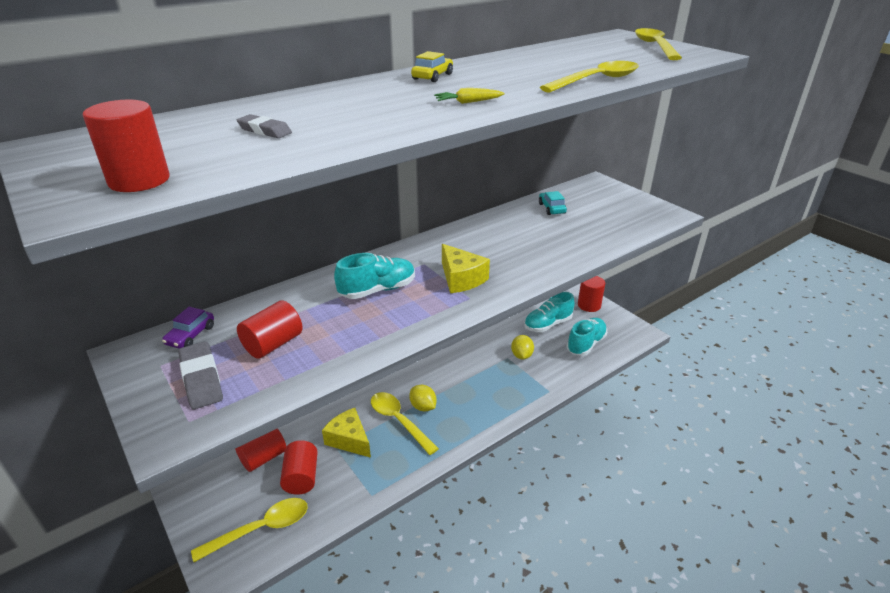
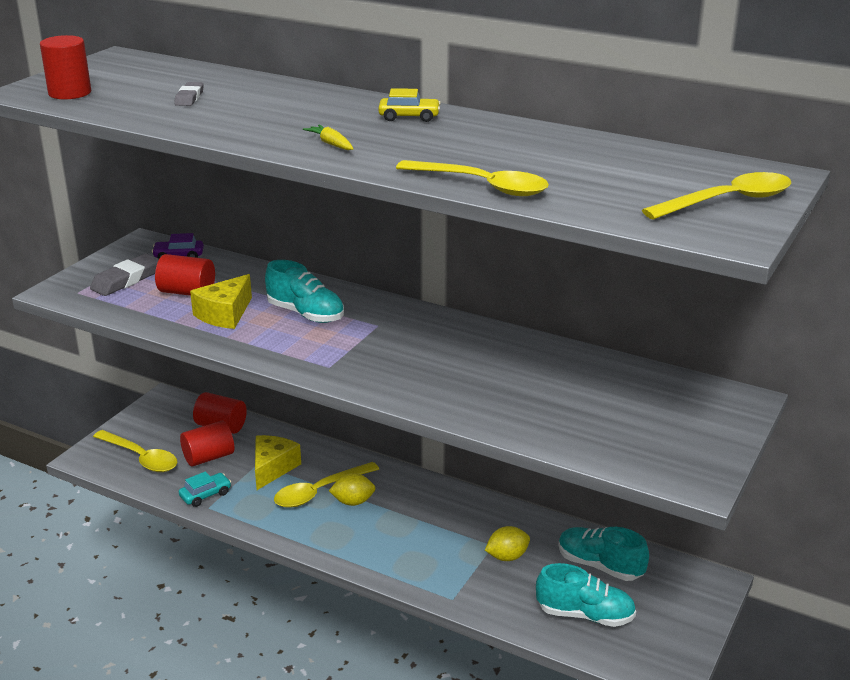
camera: 65 degrees right, 5 degrees down
yellow spoon [371,392,439,455] -> yellow spoon turned 150 degrees counterclockwise [274,462,379,508]
yellow lemon [409,385,437,412] -> yellow lemon turned 60 degrees clockwise [329,473,375,506]
yellow cheese [442,244,490,293] -> yellow cheese moved to [190,274,252,329]
turquoise car [539,191,567,215] -> turquoise car moved to [179,471,231,507]
red cylinder [578,276,605,312] -> none

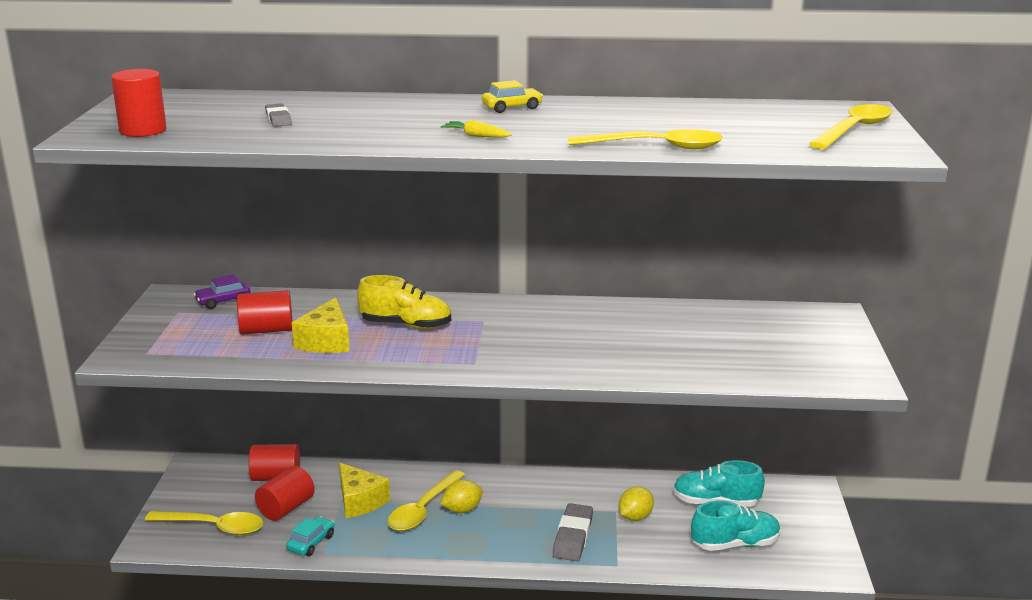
camera: 25 degrees left, 5 degrees down
grey eraser [90,253,159,296] -> grey eraser moved to [553,503,593,561]
yellow cheese [255,435,301,490] -> yellow cheese turned 150 degrees clockwise [339,462,390,518]
turquoise shoe [265,260,344,323] -> yellow shoe [357,275,451,329]

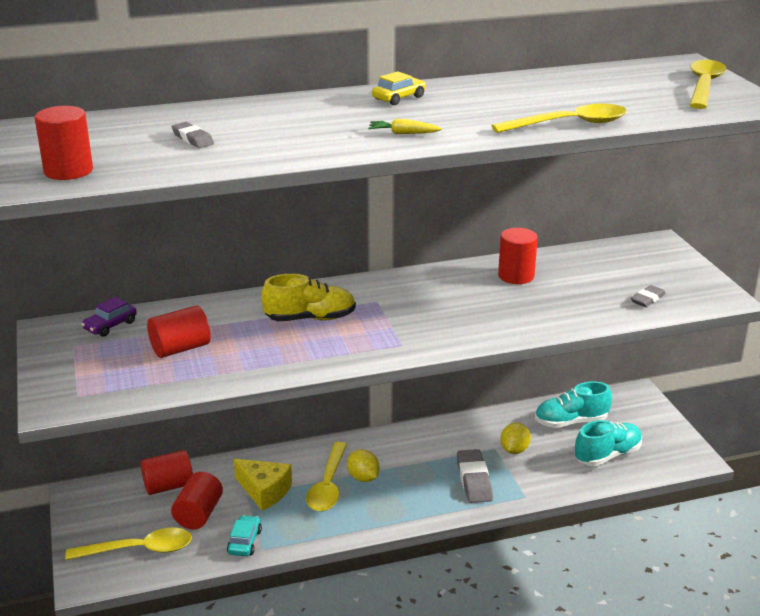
camera: 20 degrees left, 5 degrees up
yellow cheese [292,297,350,353] -> none
yellow lemon [440,480,483,513] -> yellow lemon turned 75 degrees counterclockwise [347,450,380,482]
none -> red cylinder [498,228,538,284]
none -> grey eraser [631,285,666,307]

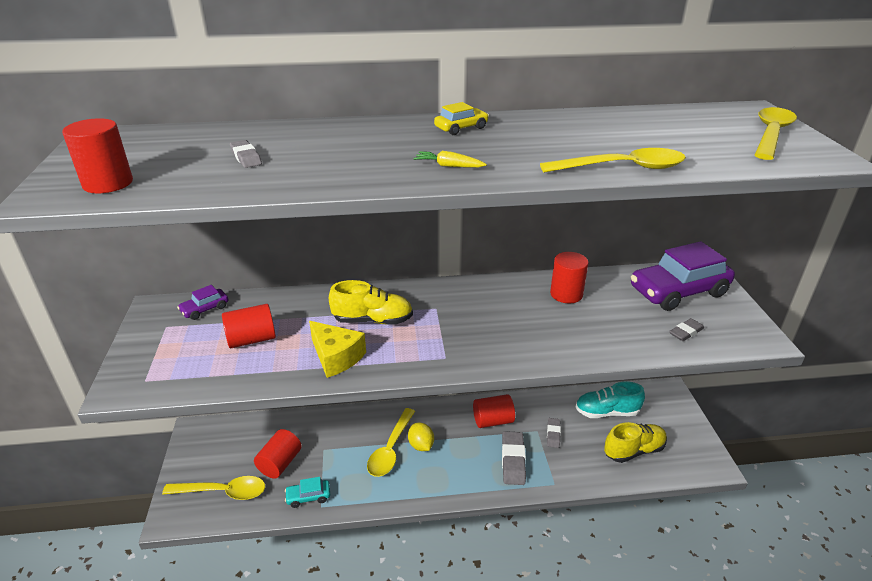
camera: 10 degrees right, 5 degrees up
red cylinder [141,450,193,495] -> red cylinder moved to [473,394,515,428]
turquoise car [227,515,262,556] -> turquoise car turned 120 degrees counterclockwise [285,477,330,508]
yellow cheese [234,459,292,510] -> yellow cheese moved to [309,321,366,378]
yellow lemon [500,423,531,454] -> grey eraser [547,418,561,448]
turquoise shoe [575,420,642,466] -> yellow shoe [604,422,667,463]
none -> purple car [631,241,735,311]

